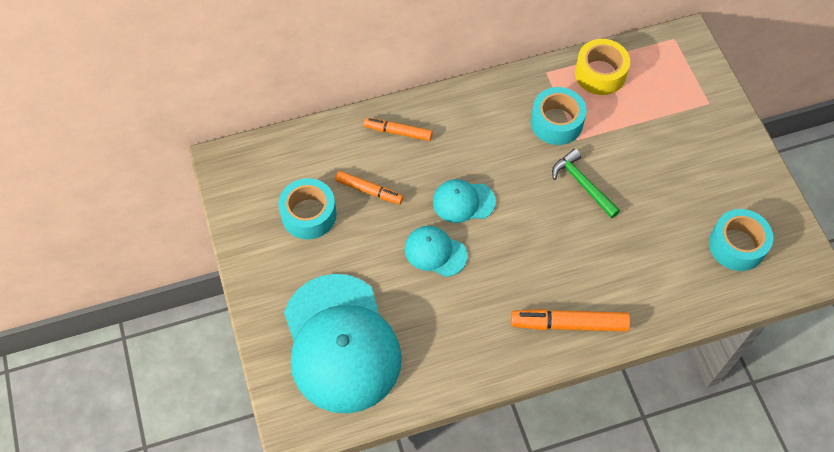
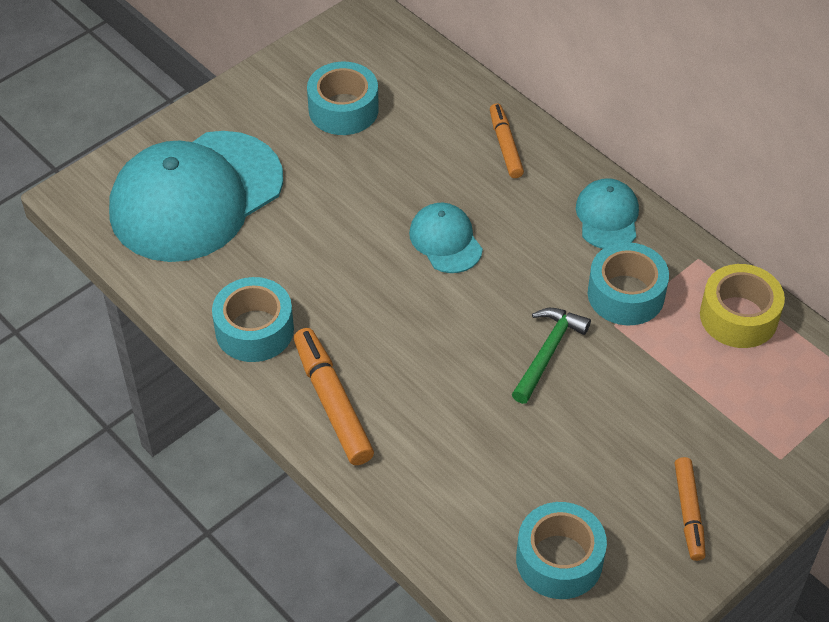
camera: 65 degrees right, 10 degrees down
orange marker [335,171,403,204] -> orange marker moved to [675,457,706,561]
turquoise cap [405,226,467,277] -> turquoise cap moved to [576,178,639,249]
none -> turquoise tape [212,277,294,362]

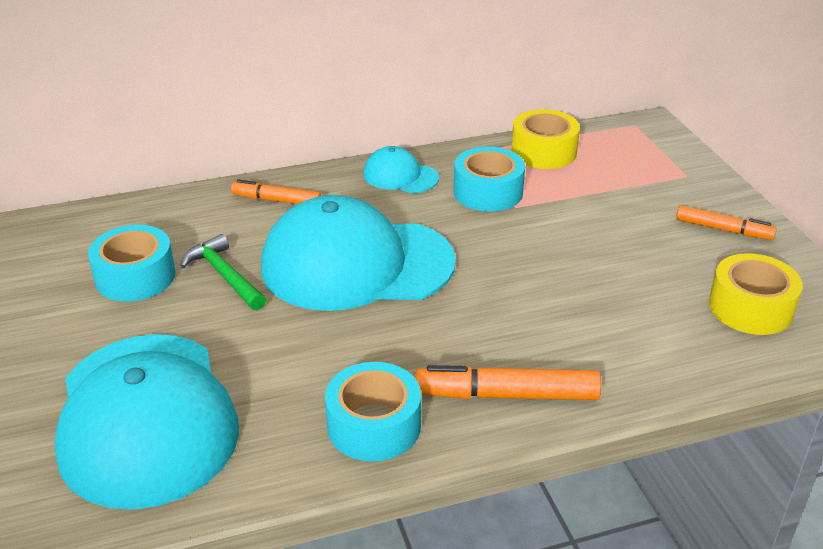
camera: 65 degrees left, 15 degrees down
turquoise cap [409,203,483,273] -> turquoise cap [261,195,456,311], size x2.19
green hammer [512,308,591,404] -> green hammer moved to [181,234,266,310]
turquoise tape [516,502,607,599] -> yellow tape [709,253,803,335]

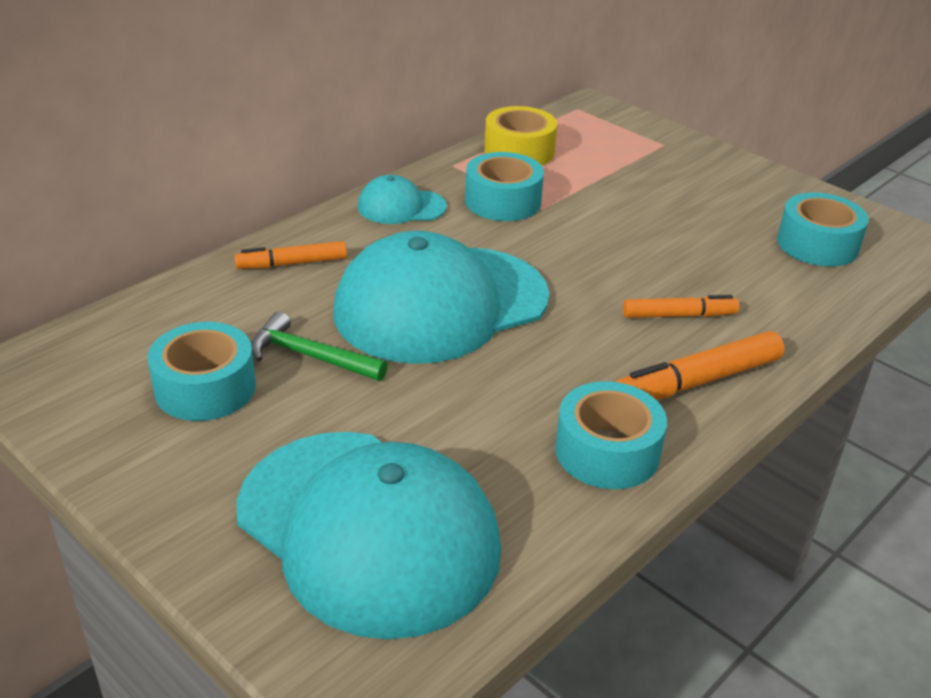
camera: 30 degrees left, 0 degrees up
orange marker [676,205,777,240] -> orange marker moved to [623,295,740,318]
yellow tape [709,253,803,335] -> turquoise tape [777,193,869,266]

